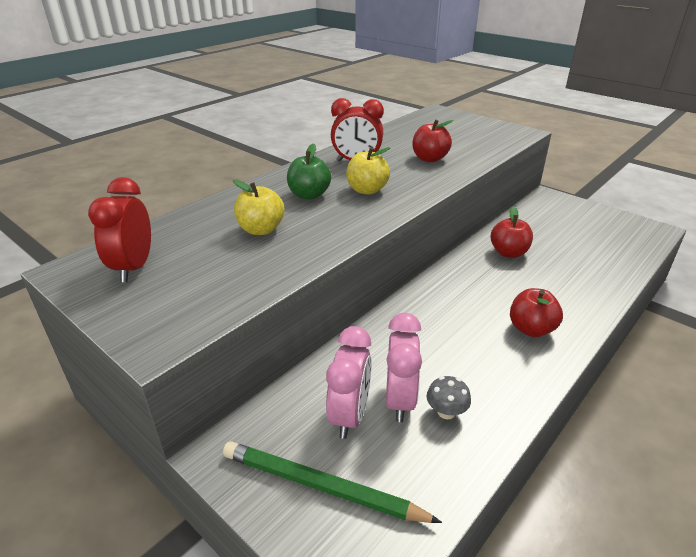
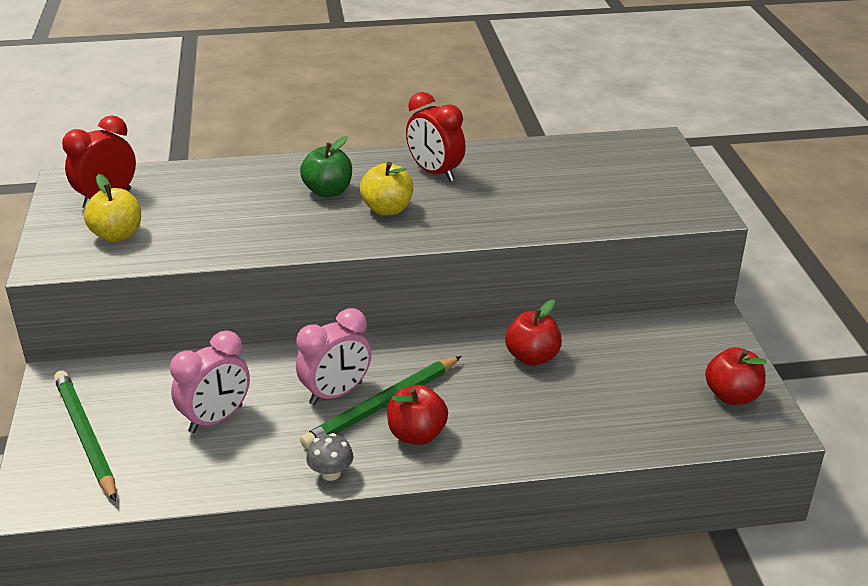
camera: 40 degrees right, 0 degrees up
yellow apple [233,179,285,235] -> yellow apple moved to [84,174,141,242]
pink clock [326,326,372,439] -> pink clock moved to [296,308,372,405]
red apple [412,119,454,162] -> red apple moved to [705,347,767,405]
grey mushroom [427,376,471,419] -> grey mushroom moved to [306,433,353,481]
none -> green pencil [300,356,461,449]

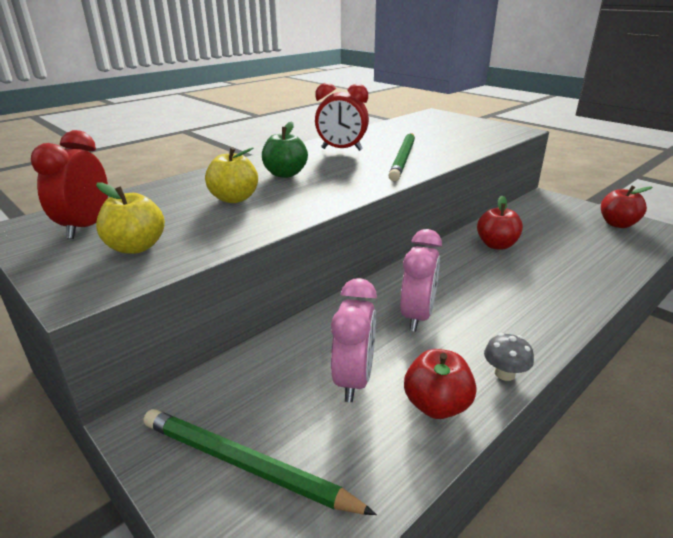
camera: 35 degrees left, 5 degrees down
green pencil [300,356,461,449] -> green pencil moved to [388,133,415,181]
yellow apple [360,162,413,215] -> yellow apple moved to [205,147,258,203]
red apple [387,385,448,445] -> red apple moved to [404,349,476,419]

